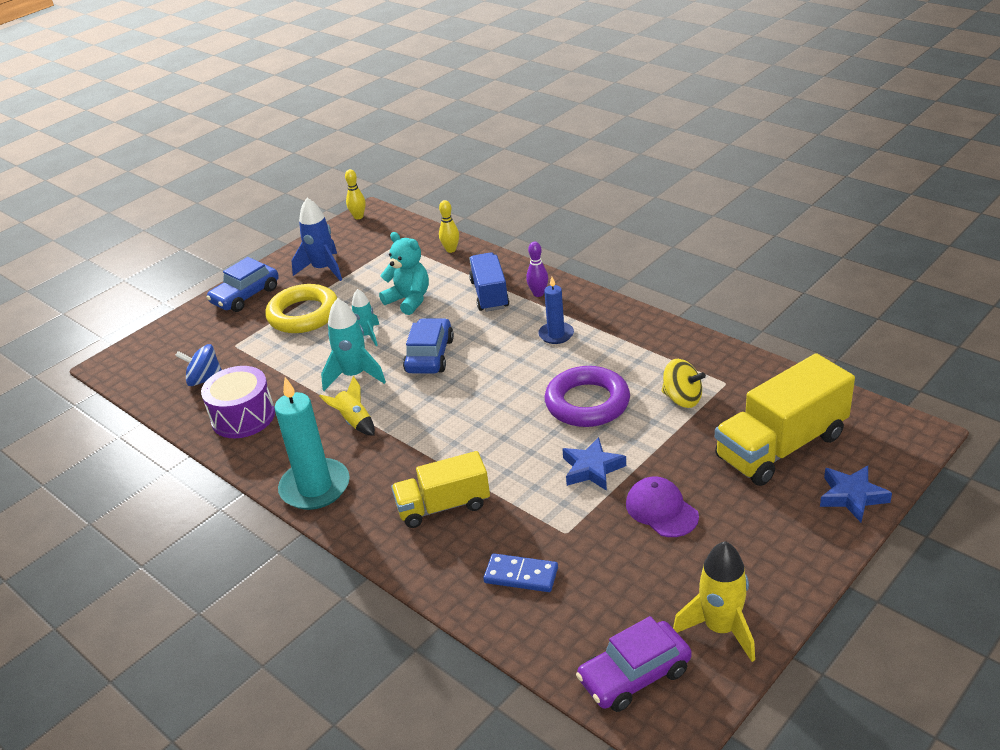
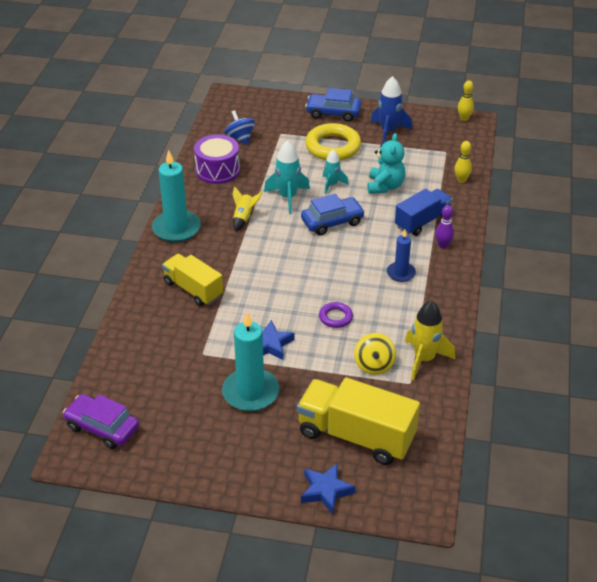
camera: 55 degrees right, 5 degrees up
blue domino [483,553,558,592] -> none
purple ring [545,366,630,427] -> purple ring [319,302,353,328], size x0.51
purple cap [626,476,699,537] -> turquoise candle [222,312,279,411]
yellow rocket [673,541,755,662] -> yellow rocket moved to [405,300,455,380]

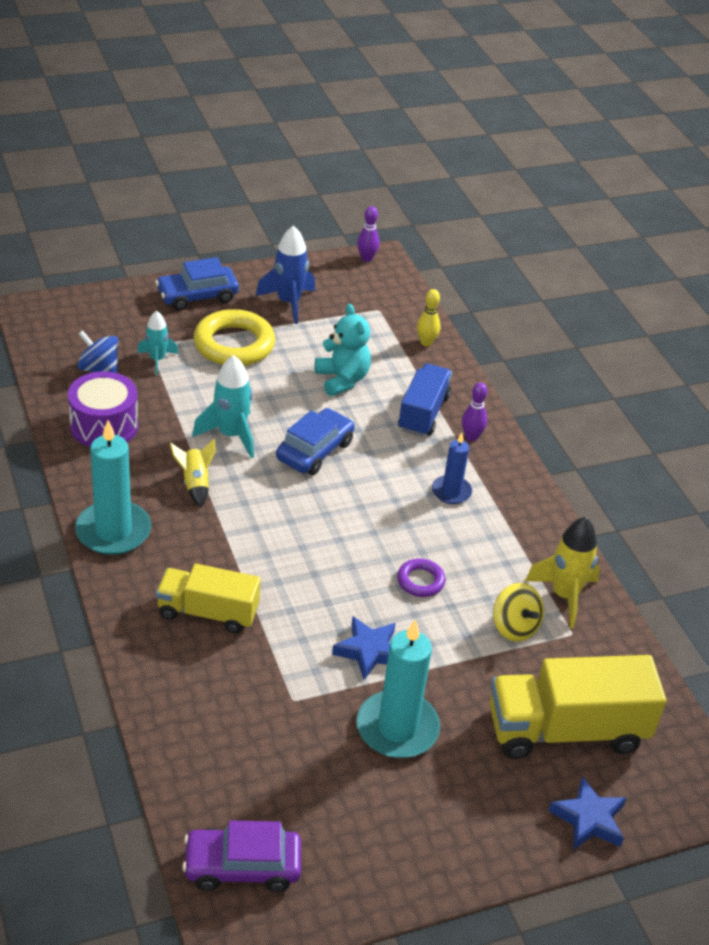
camera: 35 degrees left, 0 degrees up
turquoise rocket [323,149,349,194] -> turquoise rocket moved to [137,311,178,375]
yellow bowling pin [458,80,474,121] -> purple bowling pin [357,206,379,262]

